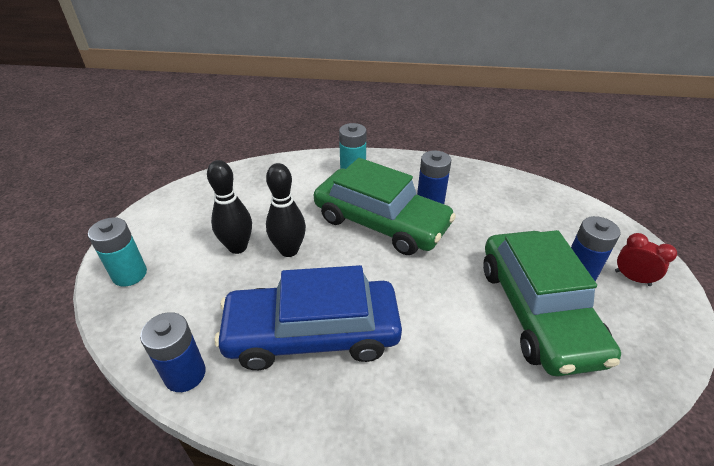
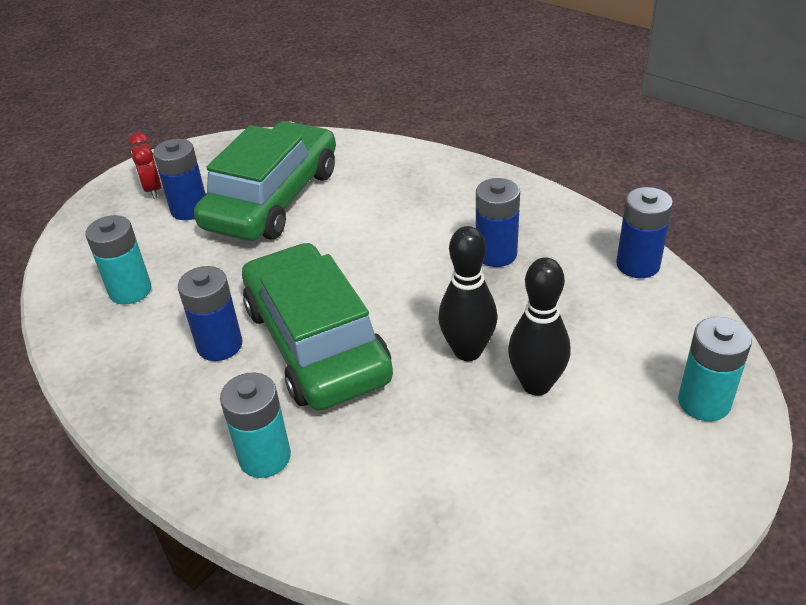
camera: 145 degrees left, 0 degrees up
blue car [215,265,402,370] -> blue battery [476,178,520,267]
none -> turquoise battery [86,215,151,305]

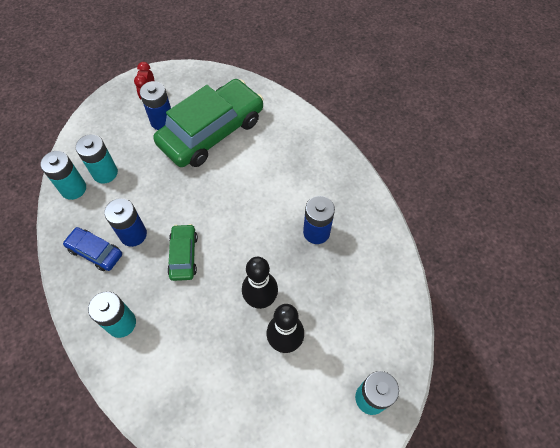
camera: 20 degrees right, 20 degrees up
green car [242,243,393,411] -> green car [167,224,198,281], size x0.46
blue battery [616,187,673,278] -> none
none -> turquoise battery [40,151,86,200]
none -> blue car [63,227,122,271]

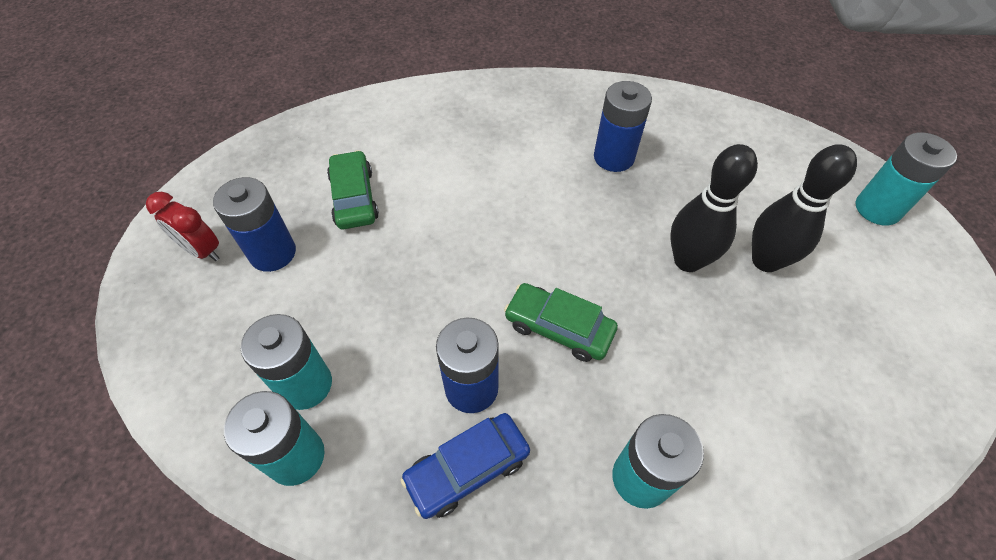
camera: 60 degrees left, 5 degrees down
green car [153,79,263,167] -> green car [327,150,379,229], size x0.46

